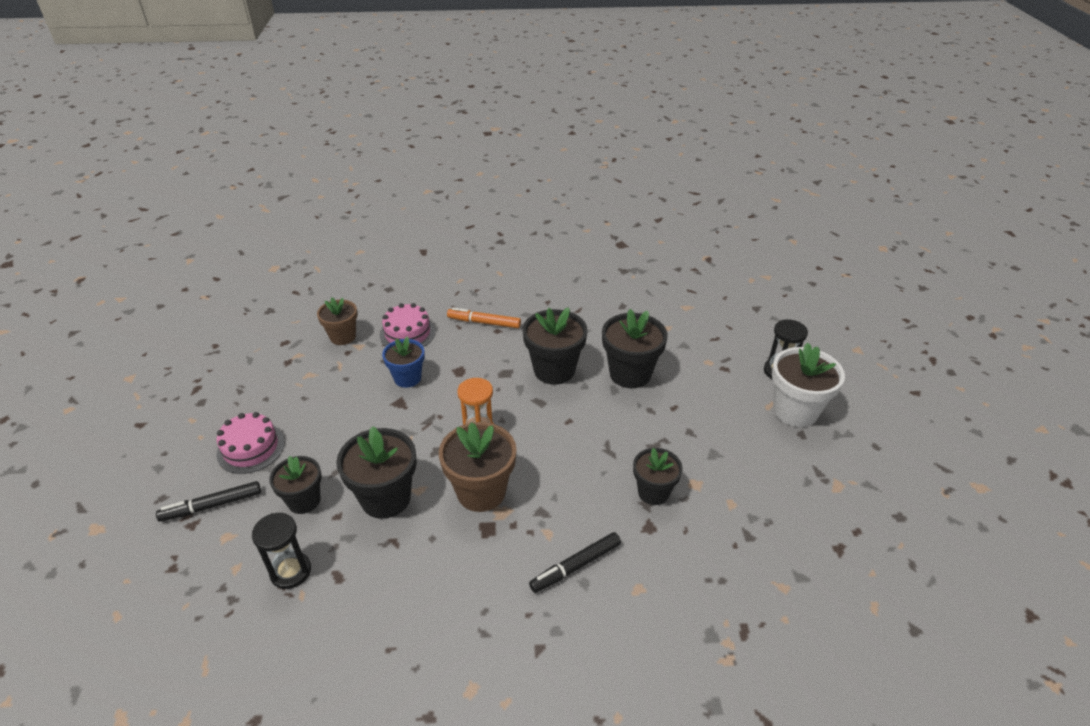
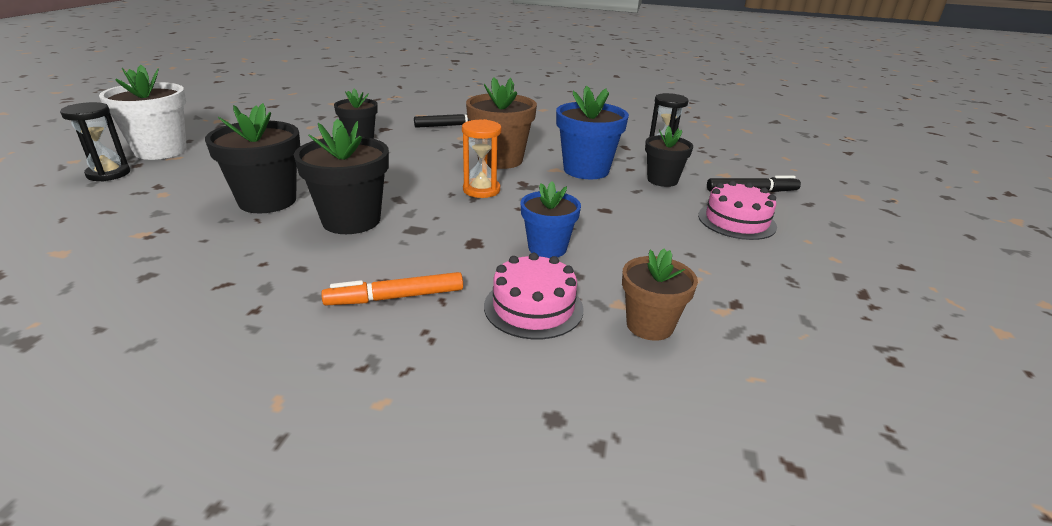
camera: 165 degrees left, 10 degrees down
black flower pot [336,426,417,519] -> blue flower pot [556,86,629,179]
orange marker [447,307,521,328] -> orange marker turned 135 degrees clockwise [321,272,463,305]

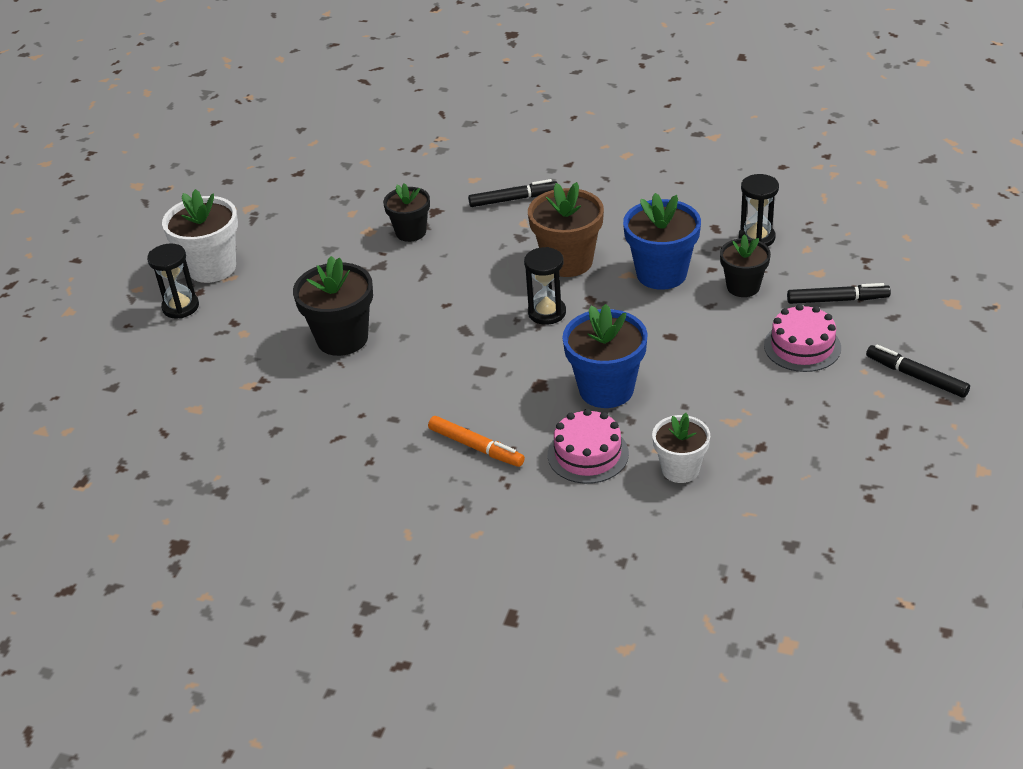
camera: 10 degrees right, 10 degrees up
black flower pot [294,119,389,234] -> none
orange marker [321,272,463,305] -> orange marker turned 135 degrees counterclockwise [428,416,525,467]
orange hourglass [462,119,501,198] -> black hourglass [524,247,566,325]
blue flower pot [521,181,581,258] -> blue flower pot [562,304,648,408], size x1.55
brown flower pot [622,249,698,340] -> white flower pot [652,413,710,483]
none -> black marker [866,345,970,398]

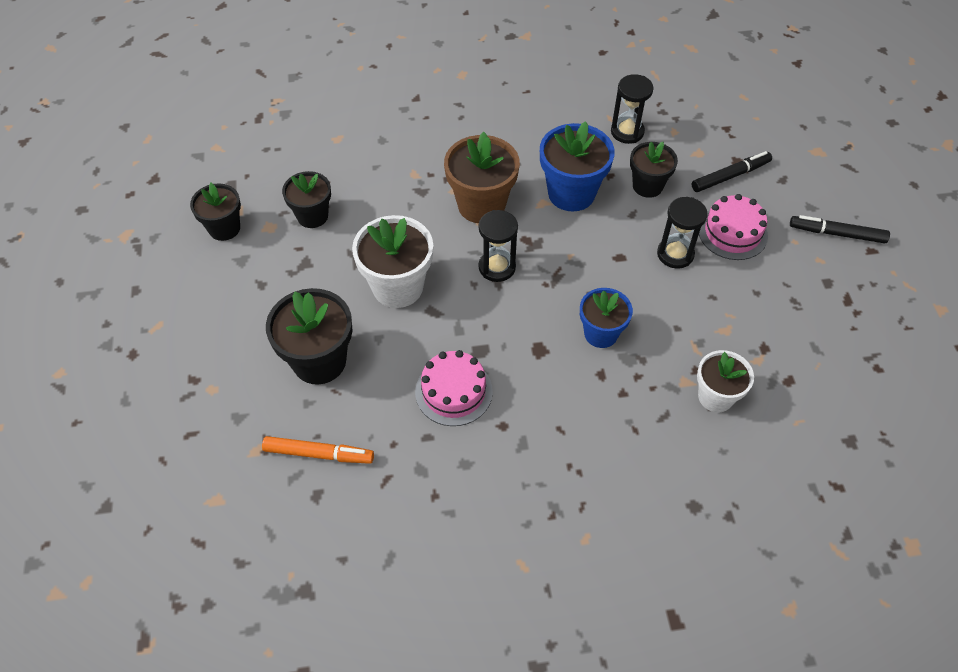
camera: 30 degrees left, 15 degrees up
black hourglass [147,243,199,319] -> black hourglass moved to [657,197,708,268]
white flower pot [162,189,238,283] -> white flower pot moved to [352,215,433,308]
orange marker [428,416,525,467] -> orange marker moved to [262,436,374,464]
black marker [468,179,557,207] -> none
pink cake [548,409,629,484] -> pink cake moved to [415,350,493,426]
blue flower pot [562,304,648,408] -> blue flower pot [580,288,633,348], size x0.64
none -> black flower pot [190,183,241,241]

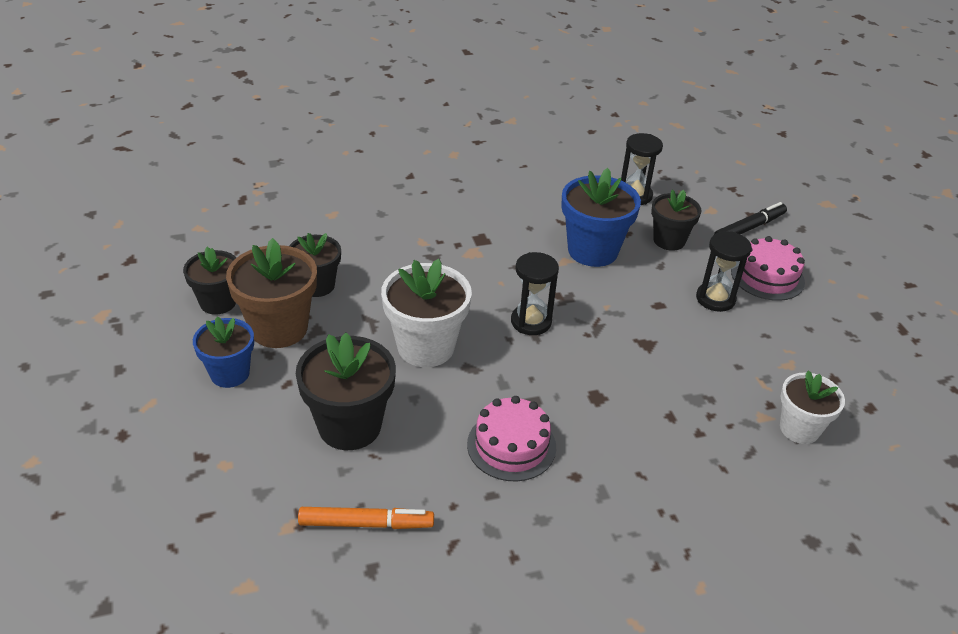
camera: 10 degrees left, 15 degrees down
brown flower pot [444,132,520,223] -> brown flower pot moved to [226,238,317,348]
blue flower pot [580,288,633,348] -> blue flower pot moved to [193,316,254,388]
black marker [790,215,890,243] -> none

